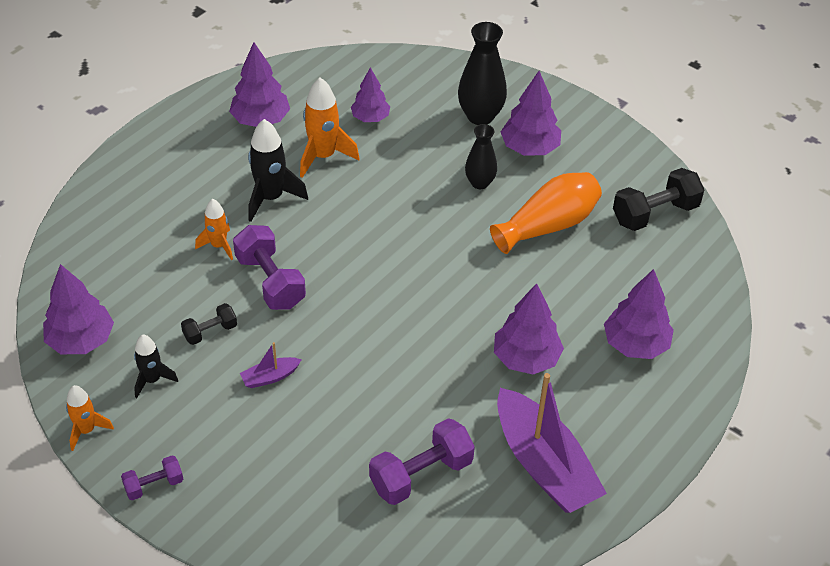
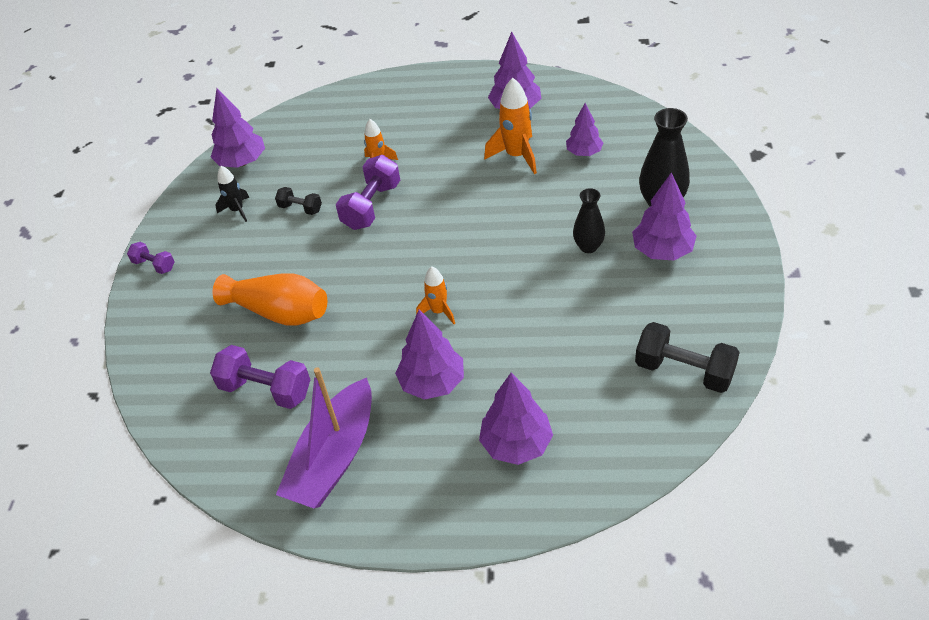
camera: 60 degrees right, 0 degrees up
orange rocket [66,385,114,451] -> orange rocket moved to [416,266,455,324]
purple boat [240,342,302,388] -> none
black rocket [248,119,308,222] -> none
orange vase [490,172,602,254] -> orange vase moved to [213,273,327,326]

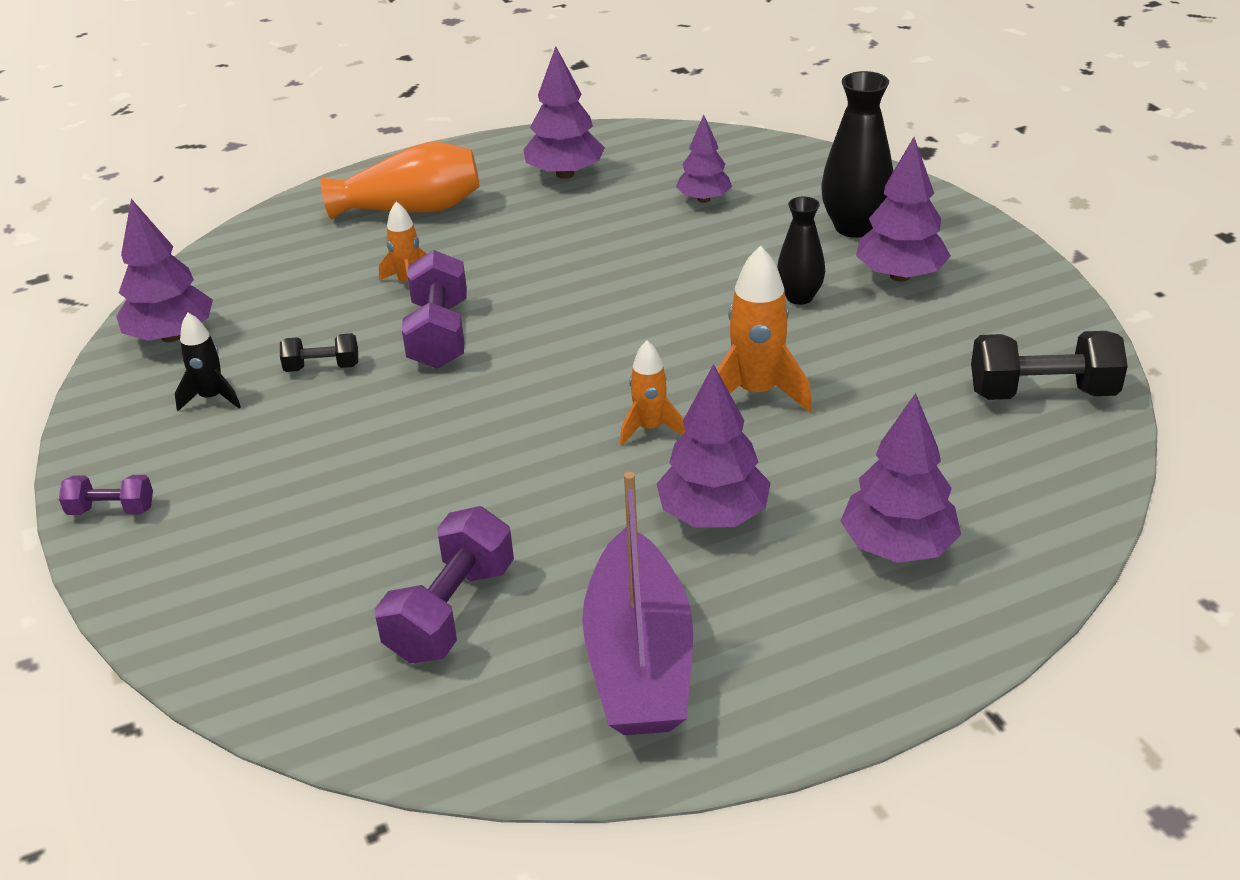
camera: 30 degrees left, 10 degrees down
purple dumbbell [210,345,310,409] -> purple dumbbell turned 60 degrees counterclockwise [375,506,514,664]
orange vase [213,273,327,326] -> orange vase moved to [320,142,480,220]
orange rocket [484,78,537,174] -> orange rocket moved to [717,245,812,412]

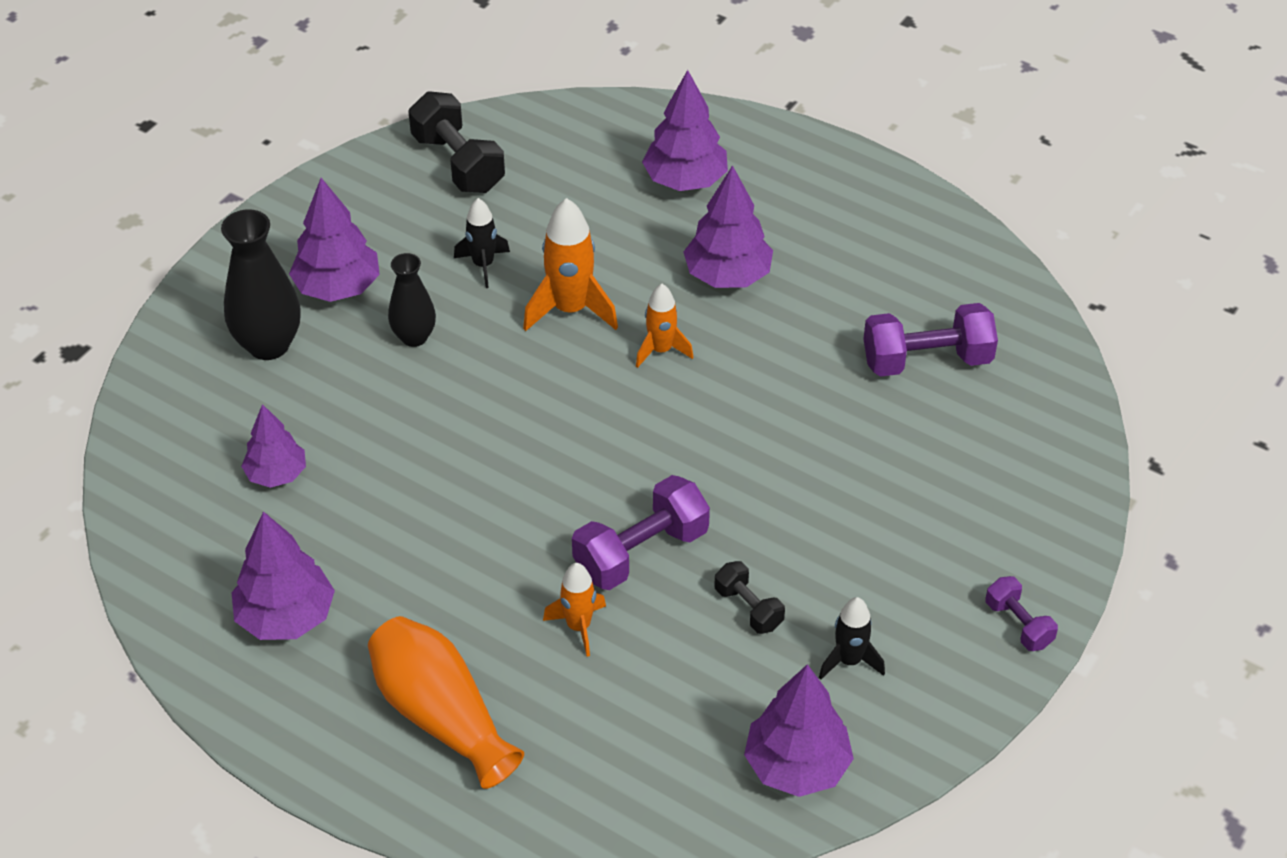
camera: 125 degrees left, 10 degrees up
purple boat [582,472,693,735] -> none
none -> black rocket [454,198,510,288]

